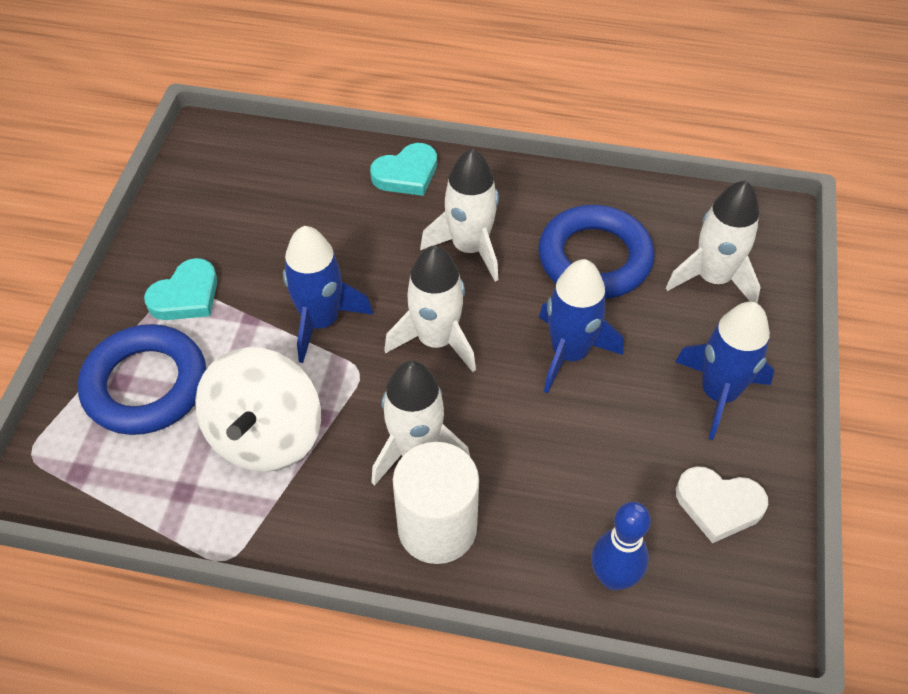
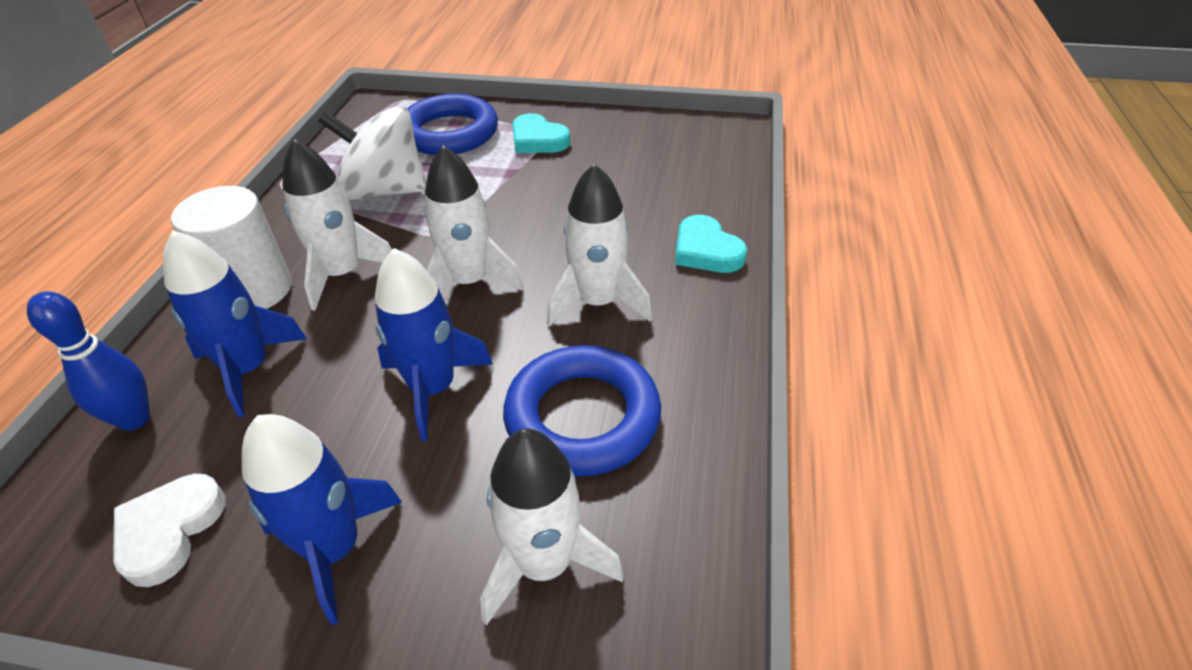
camera: 90 degrees right, 10 degrees down
blue rocket [283,226,373,363] -> blue rocket moved to [163,230,307,418]

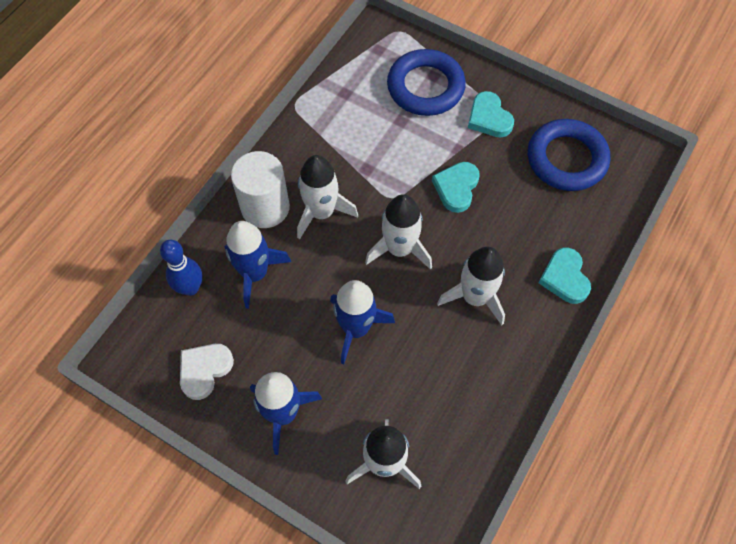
camera: 20 degrees right, 20 degrees up
white spinning top [318,106,426,200] -> none
blue ring [503,345,661,476] -> blue ring moved to [528,119,610,191]
none -> turquoise heart [432,162,480,213]

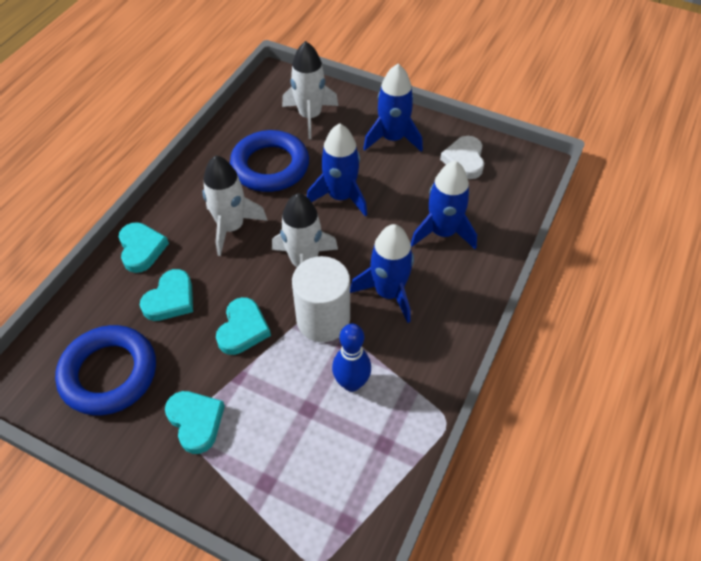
camera: 175 degrees right, 10 degrees down
blue bowling pin [160,240,202,296] -> blue bowling pin moved to [332,324,371,392]
white heart [180,344,234,400] -> white heart turned 150 degrees clockwise [440,136,484,179]
white cylinder [231,151,290,228] -> white cylinder moved to [292,256,350,342]
white rocket [297,155,358,239] -> blue rocket [350,224,414,323]
blue ring [387,49,466,116] -> blue ring moved to [230,130,309,192]
none -> turquoise heart [140,269,193,321]

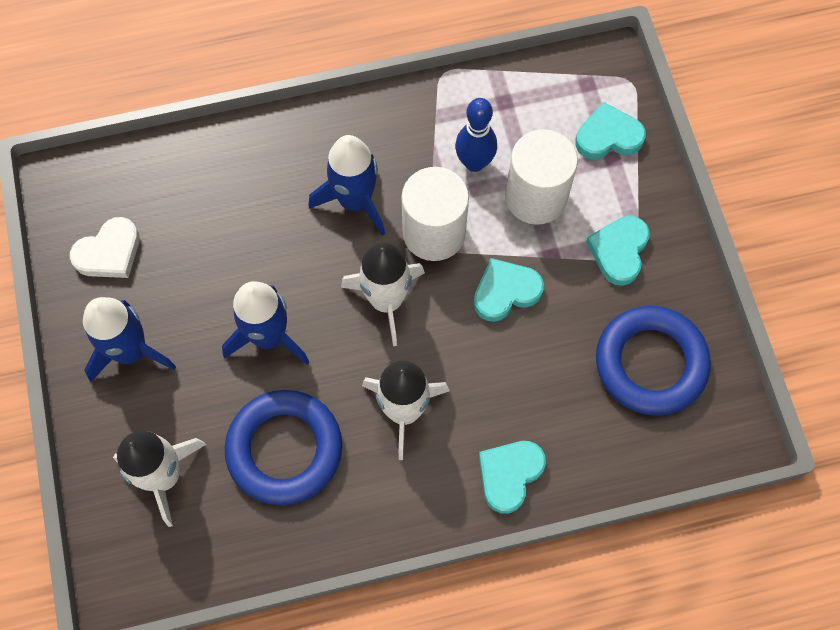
camera: 130 degrees left, 15 degrees up
turquoise heart [140,269,193,321] -> turquoise heart moved to [575,102,646,160]
blue rocket [411,161,477,249] -> none
none -> white cylinder [505,129,578,225]

